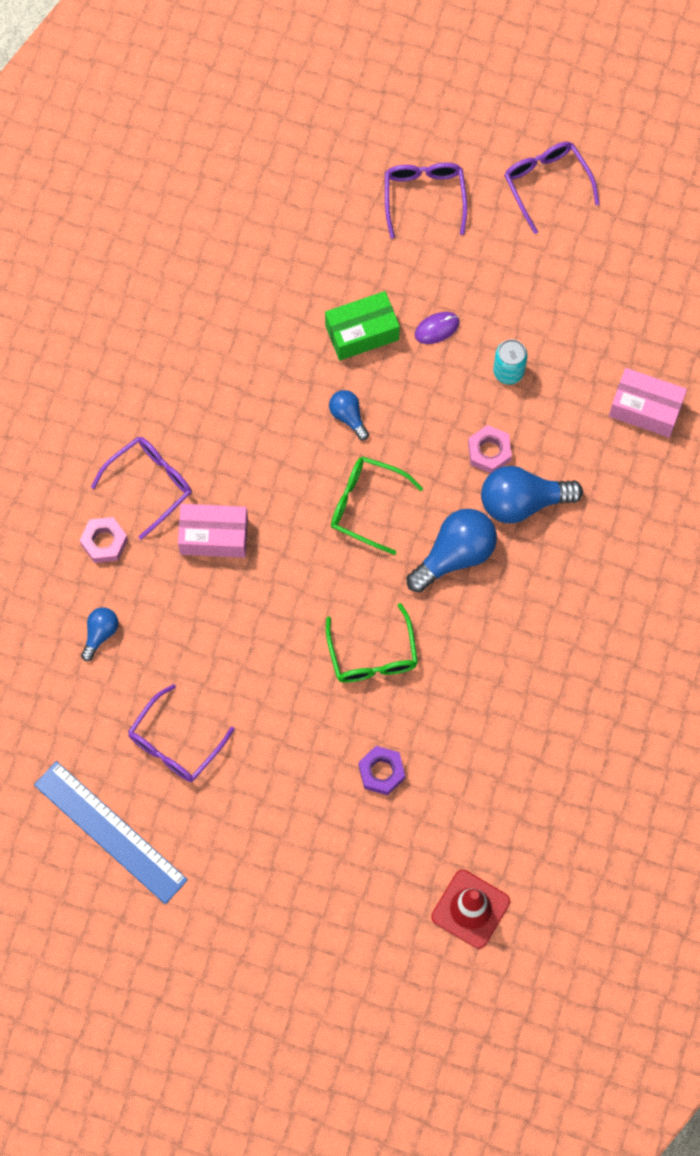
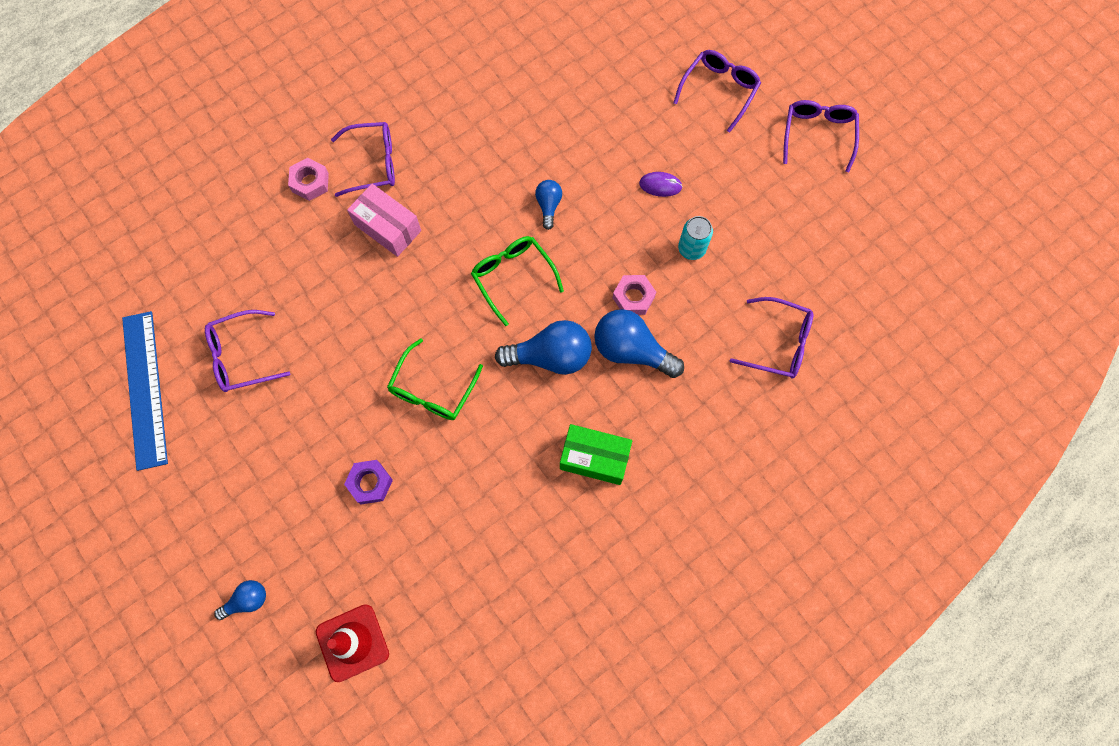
camera: 35 degrees right, 0 degrees up
blue light bulb [81,607,118,661] -> blue light bulb moved to [214,580,266,620]
green box [325,291,400,361] -> green box moved to [560,424,632,485]
pink box [609,368,687,438] -> purple glasses [729,297,813,379]

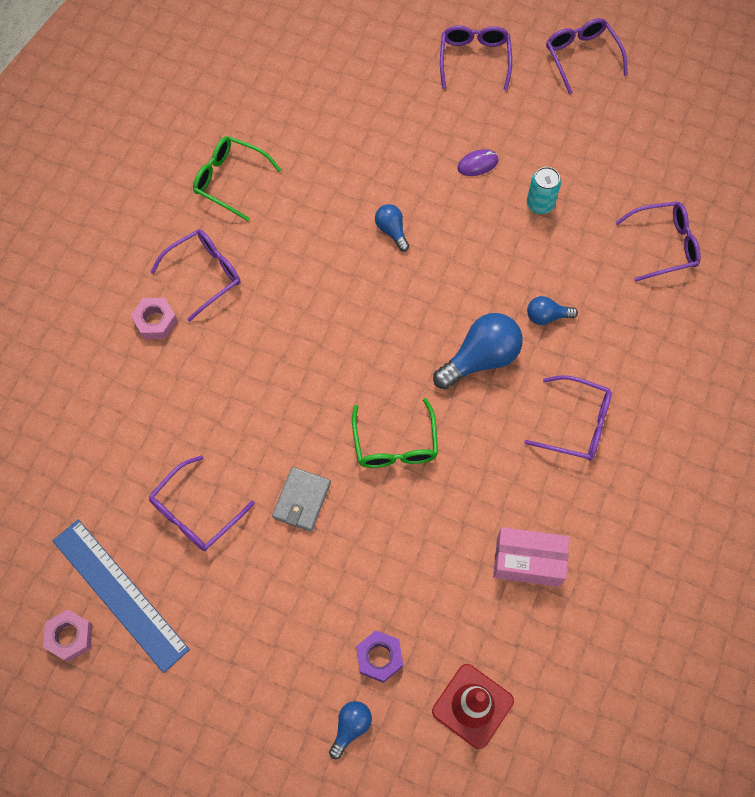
camera: 30 degrees left, 5 degrees down
purple nut [344,460,393,504] -> purple nut moved to [356,630,403,683]
pink box [347,184,421,257] -> pink box moved to [493,527,569,587]
green glasses [471,236,564,326] -> green glasses moved to [193,136,281,221]
green box [560,424,632,485] -> purple glasses [524,375,612,461]
blue light bulb [594,309,684,378] -> blue light bulb [527,296,578,325], size x0.54
pink nut [613,275,656,315] -> pink nut moved to [43,610,93,662]
none -> grey wallet [272,467,331,532]

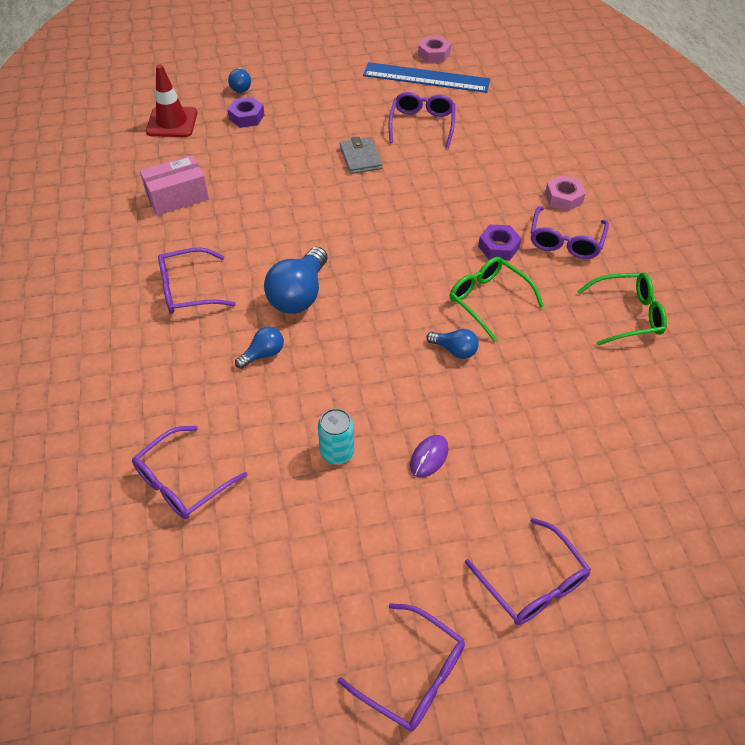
camera: 145 degrees right, 15 degrees down
green glasses [352,398,438,468] -> green glasses moved to [450,257,544,342]
none -> purple nut [478,225,521,261]

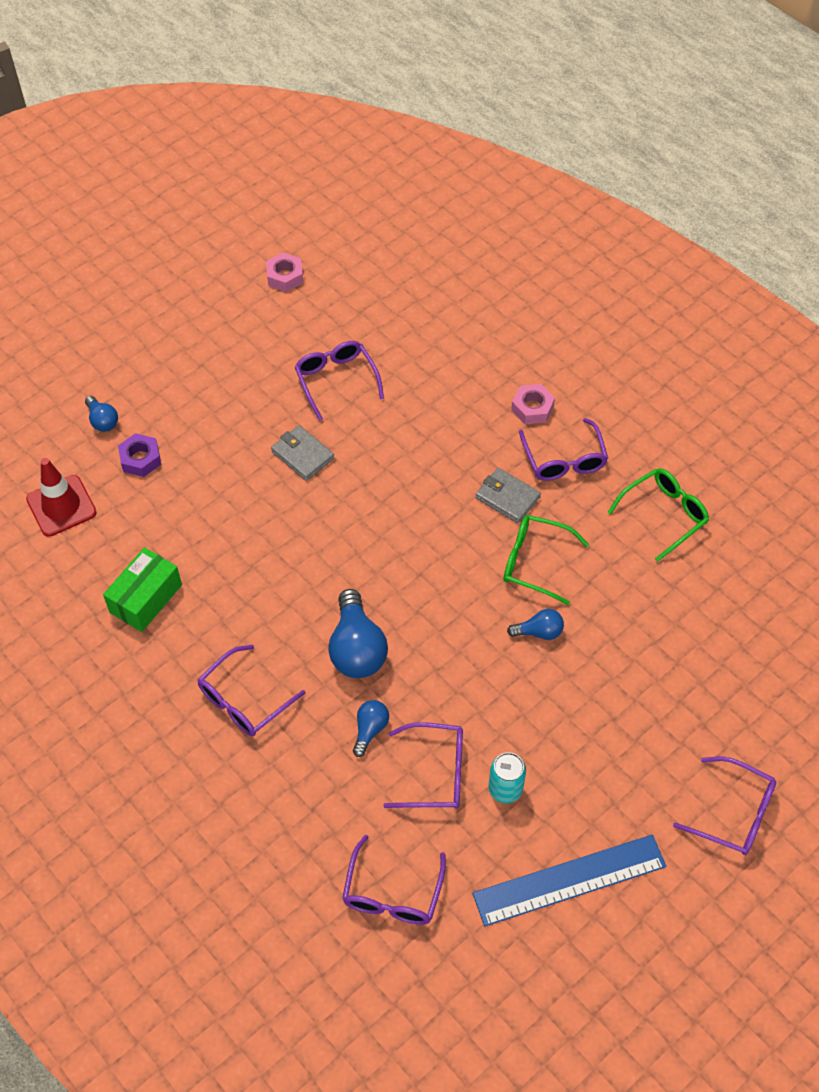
camera: 30 degrees left, 5 degrees up
pink box [140,155,209,216] -> green box [103,547,182,632]
purple glasses [338,603,465,732] -> purple glasses moved to [383,722,463,809]
blue ruler [363,62,490,93] -> blue ruler moved to [472,835,666,926]
purple mouse [410,435,449,477] -> none
purple nut [478,225,521,261] -> grey wallet [476,468,541,523]

